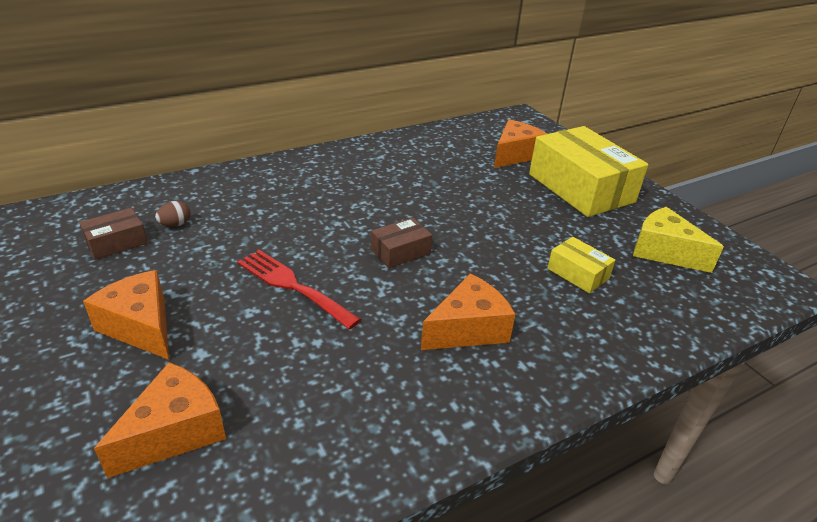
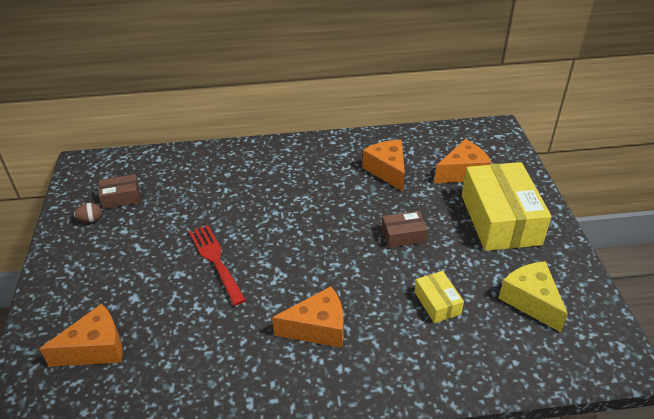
camera: 25 degrees right, 5 degrees up
orange cheese [83,270,169,360] -> orange cheese moved to [362,140,405,191]
brown egg [155,201,190,227] -> brown egg moved to [74,203,102,222]
brown box [371,218,432,268] -> brown box moved to [382,211,428,248]

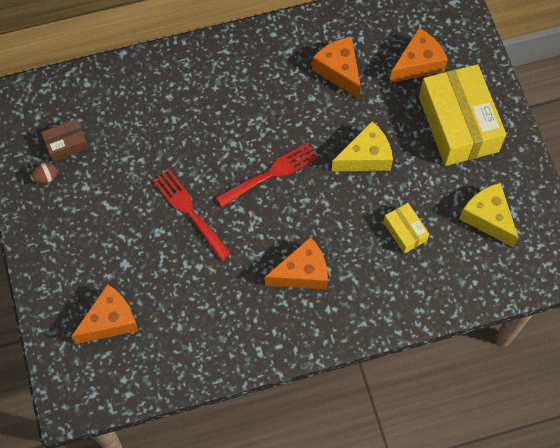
camera: 10 degrees left, 25 degrees up
brown box [382,211,428,248] -> yellow cheese [332,121,393,171]
none -> red fork [216,142,318,207]

